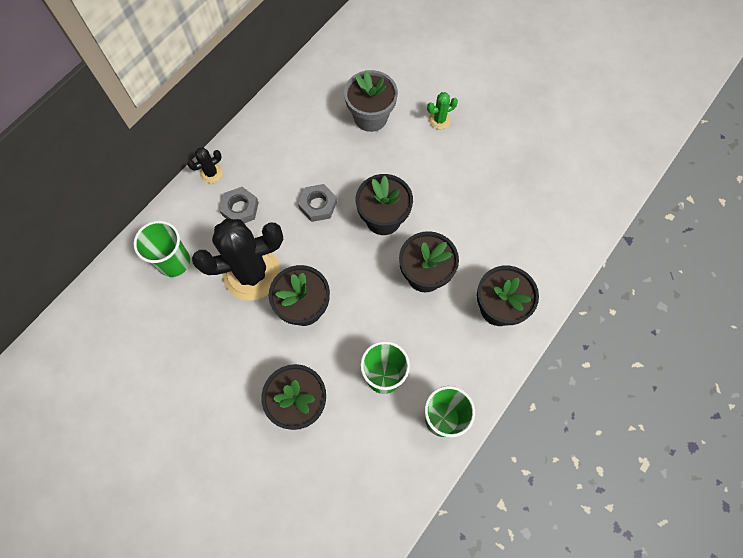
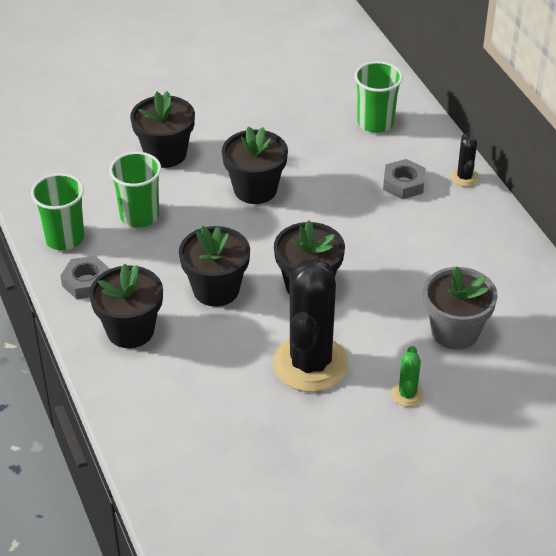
camera: 120 degrees right, 25 degrees down
black cactus [192,218,283,301] -> black cactus moved to [273,258,349,392]
grey nut [298,184,337,222] -> grey nut moved to [60,256,110,299]

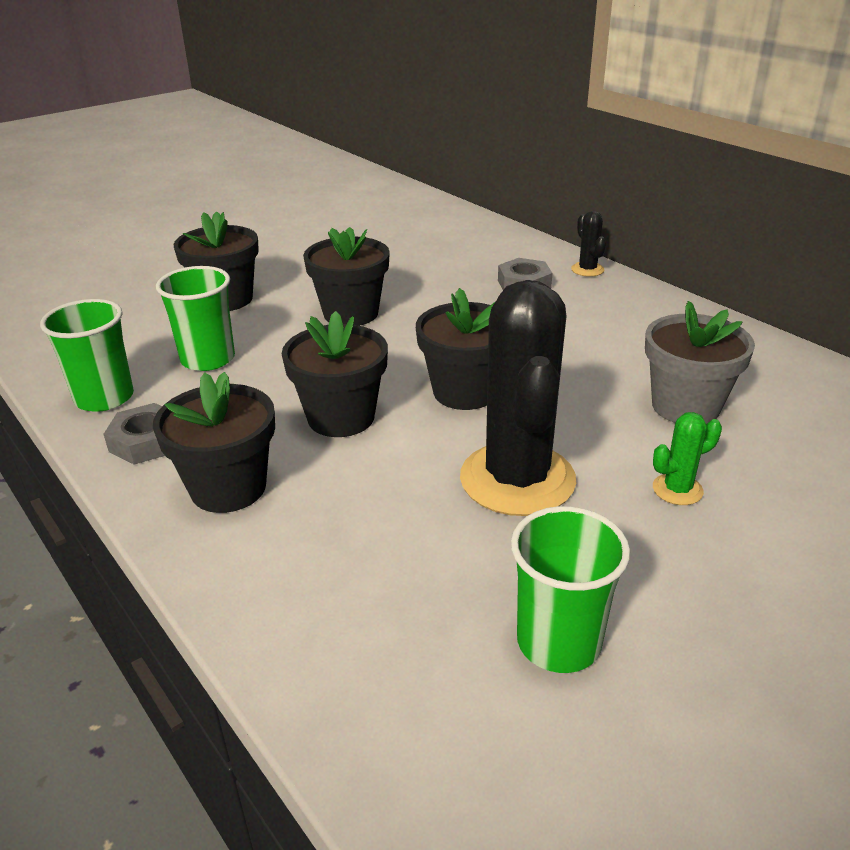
camera: 15 degrees left, 10 degrees down
green cup [354,61,403,133] -> green cup moved to [511,506,630,673]
green cactus [392,346,424,407] -> green cactus turned 75 degrees clockwise [653,412,722,505]

